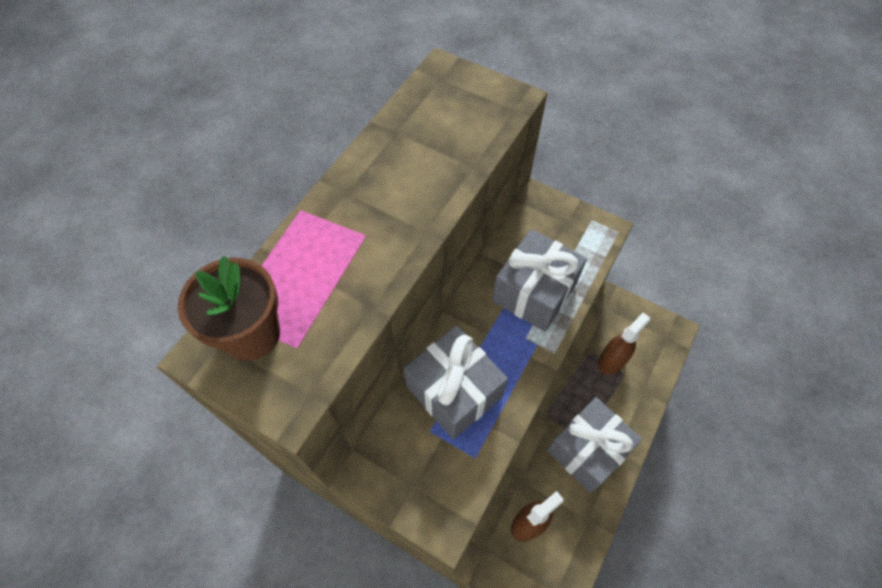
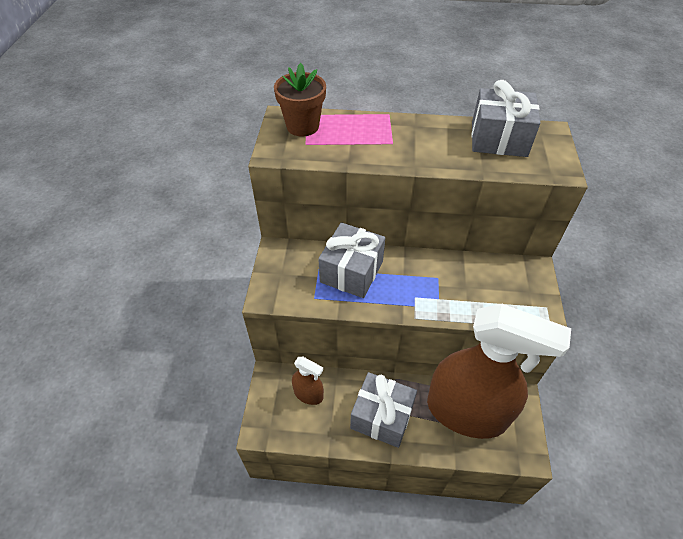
camera: 65 degrees right, 10 degrees down
grey gift [492,229,587,332] -> grey gift moved to [471,80,540,157]
brown spray bottle [598,312,650,375] -> brown spray bottle [427,304,571,439], size x2.47

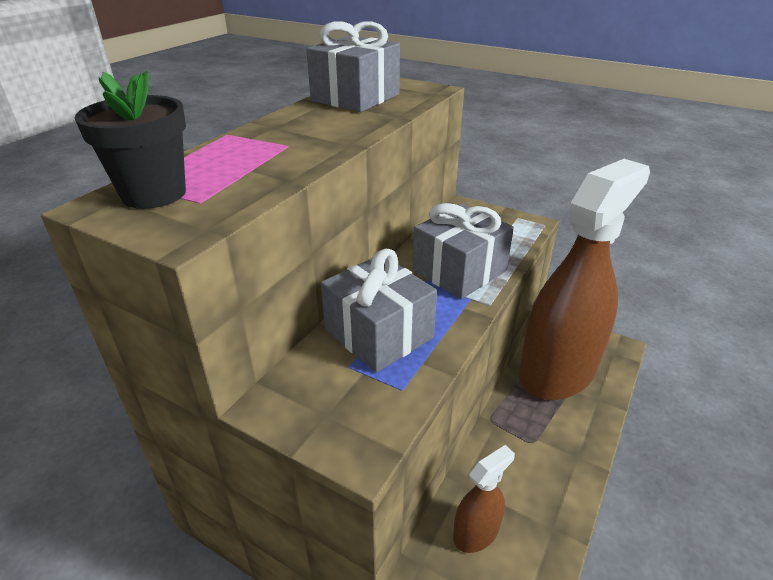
camera: 65 degrees left, 15 degrees down
brown flower pot [274,63,326,137] -> black flower pot [75,71,186,209]
grey gift [350,372,417,448] -> grey gift moved to [413,203,514,299]

